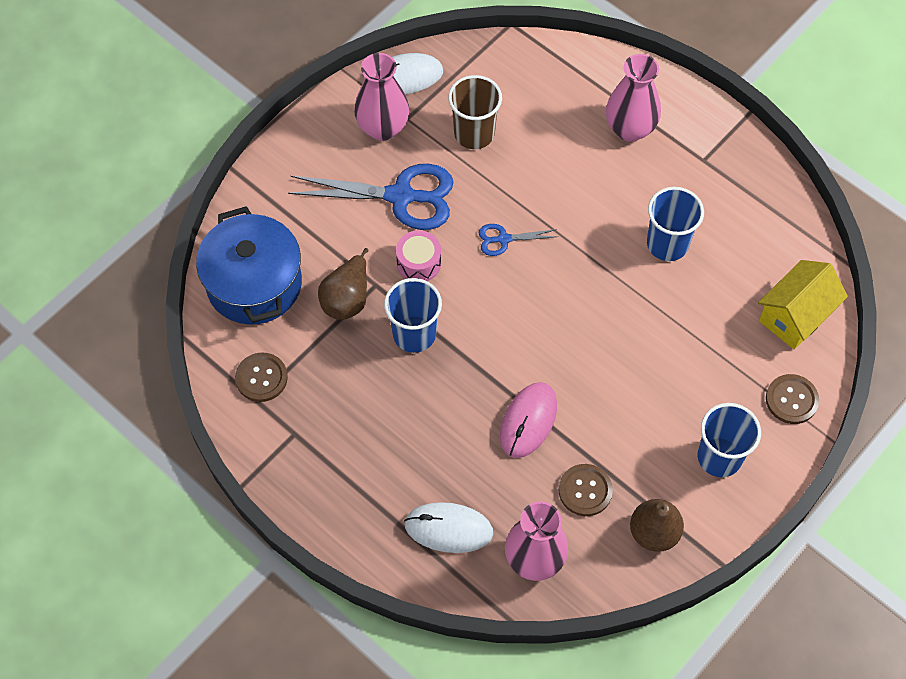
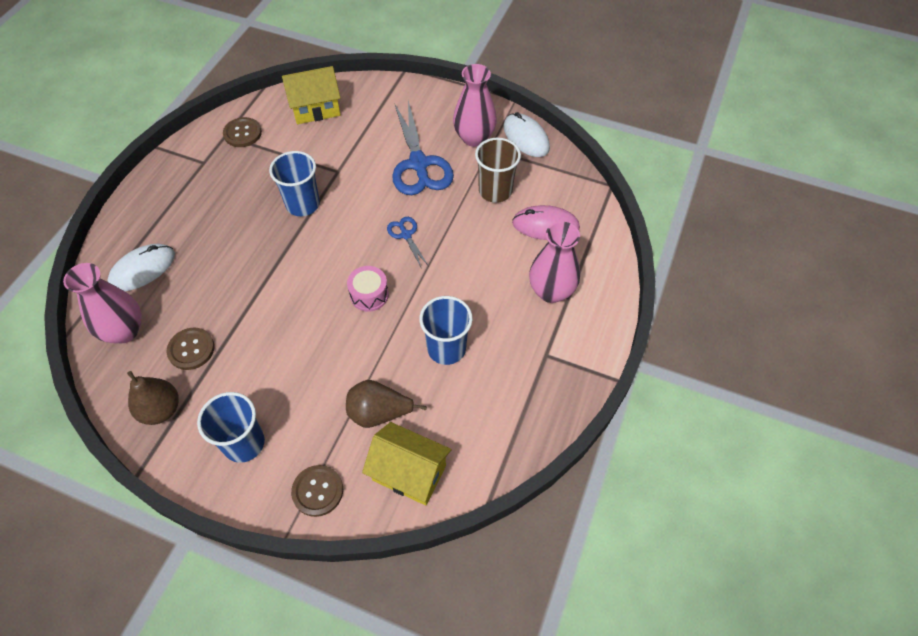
camera: 70 degrees right, 5 degrees down
blue pot [196,206,302,325] -> yellow house [282,66,341,124]
brown pear [318,248,368,320] -> brown pear moved to [346,380,427,428]
pink drum [396,230,441,281] -> pink drum moved to [347,266,389,312]
white mouse [404,502,493,553] -> white mouse turned 60 degrees clockwise [107,244,175,291]
pink mouse [500,382,557,458] -> pink mouse moved to [512,205,580,240]

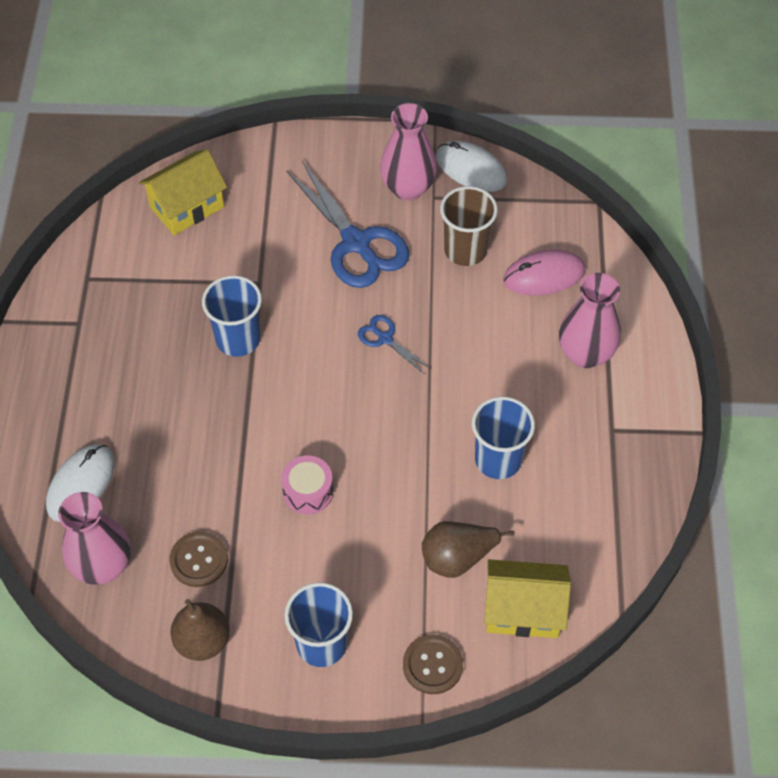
camera: 20 degrees left, 0 degrees up
brown button [223,117,262,147] -> none
pink drum [347,266,389,312] -> pink drum moved to [281,455,333,514]

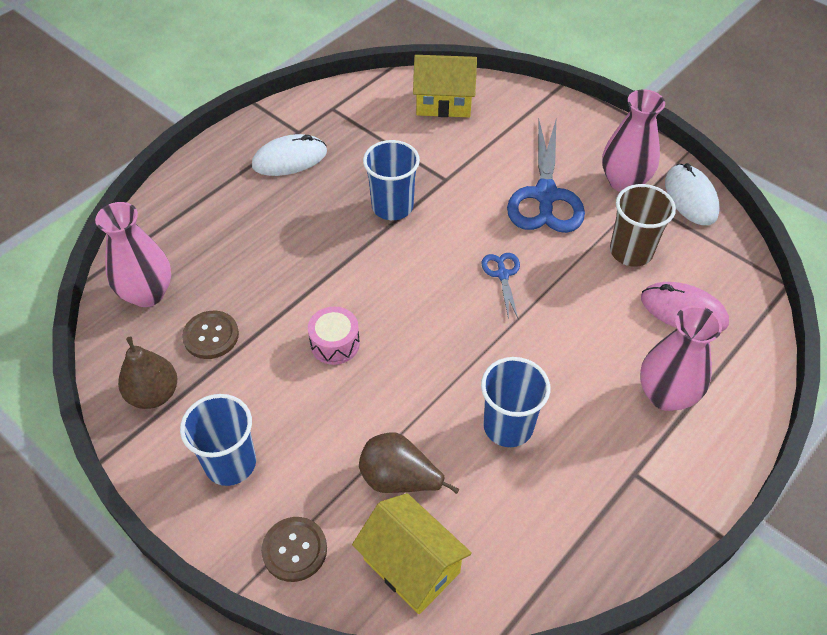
camera: 40 degrees right, 5 degrees down
white mouse [46,444,115,522] -> white mouse moved to [252,134,327,176]

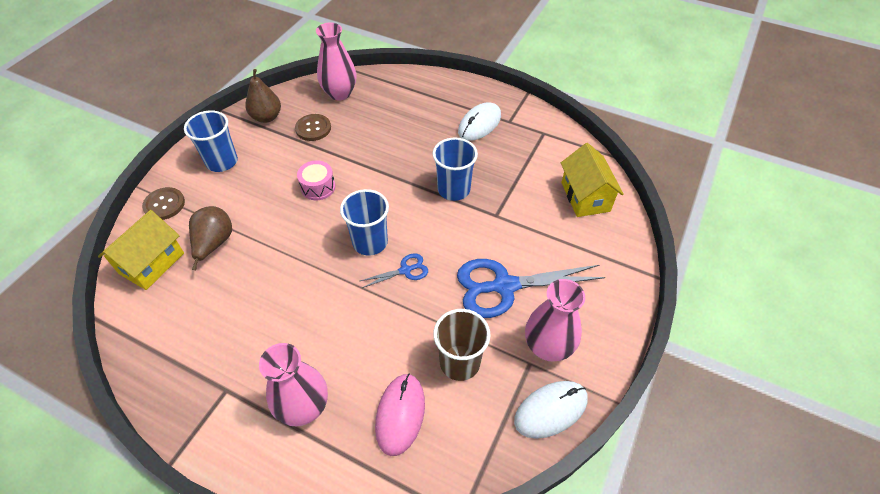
camera: 75 degrees right, 0 degrees up
white mouse [252,134,327,176] -> white mouse turned 75 degrees clockwise [458,103,501,141]
blue cup [481,357,550,447] -> blue cup moved to [340,189,389,256]

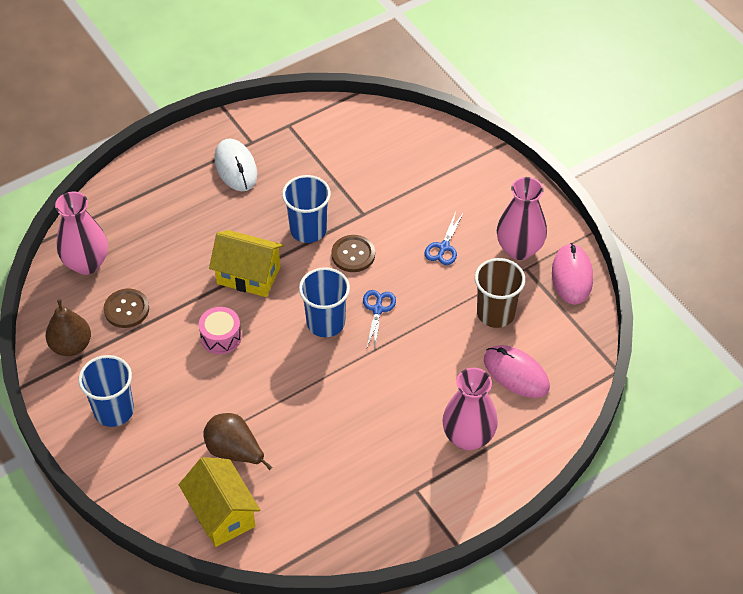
camera: 60 degrees left, 0 degrees up
brown button [142,187,185,220] -> brown button moved to [331,235,375,272]
blue scissors [457,259,605,318] -> blue scissors [424,212,463,265], size x0.48
white mouse [514,381,588,439] -> pink mouse [552,243,593,305]
yellow house [561,143,624,217] -> yellow house moved to [209,230,284,297]

